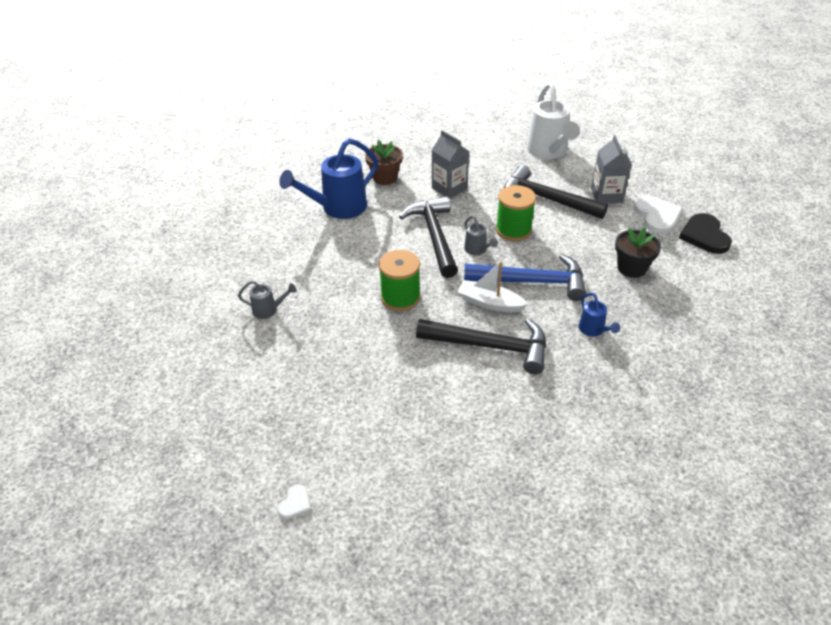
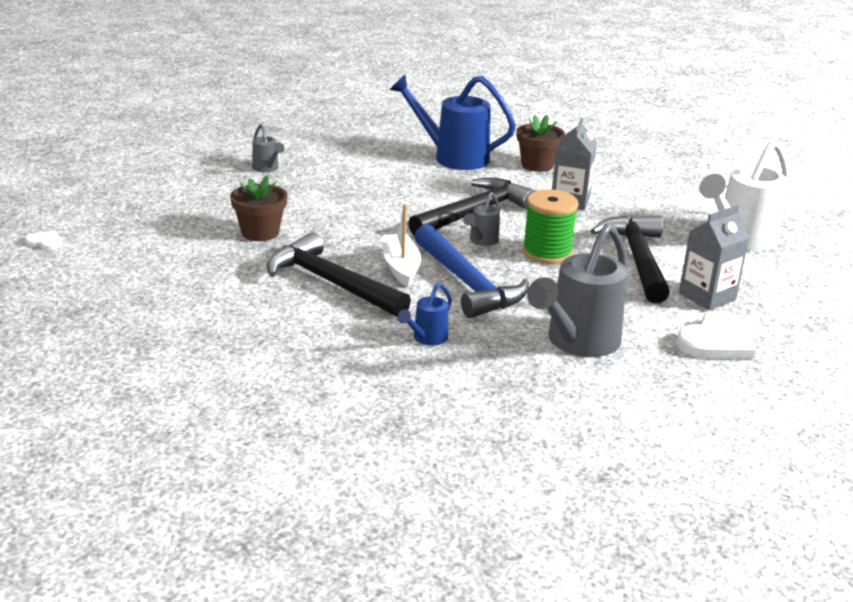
camera: 55 degrees right, 15 degrees down
white heart [277,484,311,519] -> white heart turned 150 degrees counterclockwise [25,231,61,250]
green spool [379,250,421,311] -> none
black hammer [416,319,546,374] -> black hammer turned 150 degrees clockwise [267,232,411,317]
black flower pot [615,227,661,278] -> grey watering can [527,223,627,357]
black heart [679,213,732,254] -> none
none -> brown flower pot [230,175,287,241]

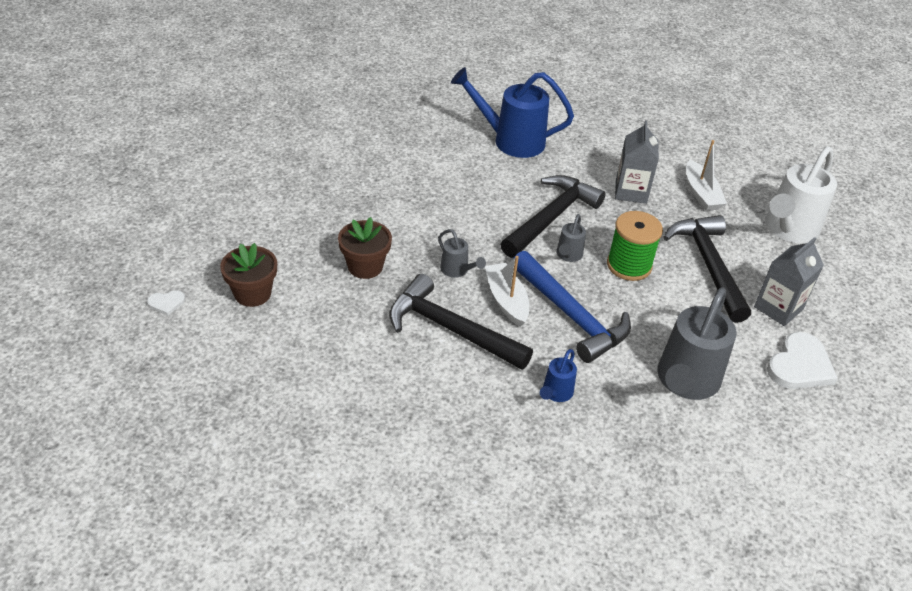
camera: 10 degrees left, 15 degrees up
white heart [25,231,61,250] -> white heart turned 150 degrees clockwise [147,290,185,316]
grey watering can [252,124,285,172] -> grey watering can moved to [438,229,486,278]
brown flower pot [517,115,565,172] -> brown flower pot moved to [220,243,277,307]
none -> white boat [686,140,727,211]

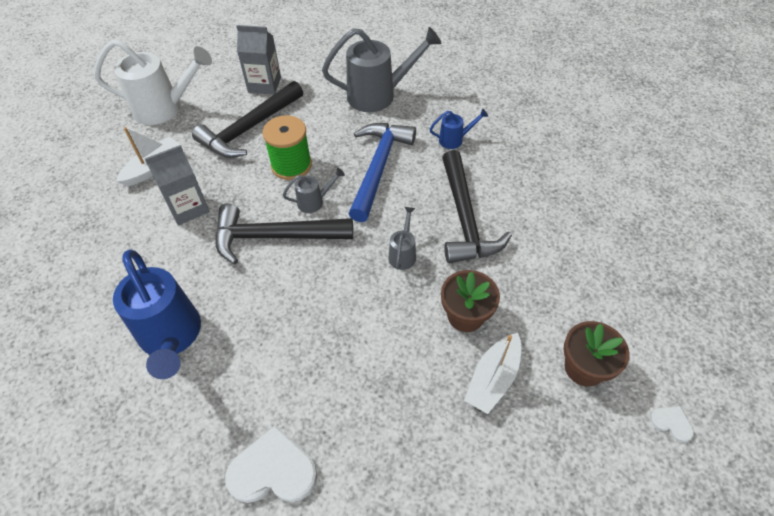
camera: 125 degrees left, 10 degrees up
white boat [485,256,529,327] -> white boat moved to [464,333,521,414]
white heart [767,332,838,389] -> white heart moved to [225,425,317,503]

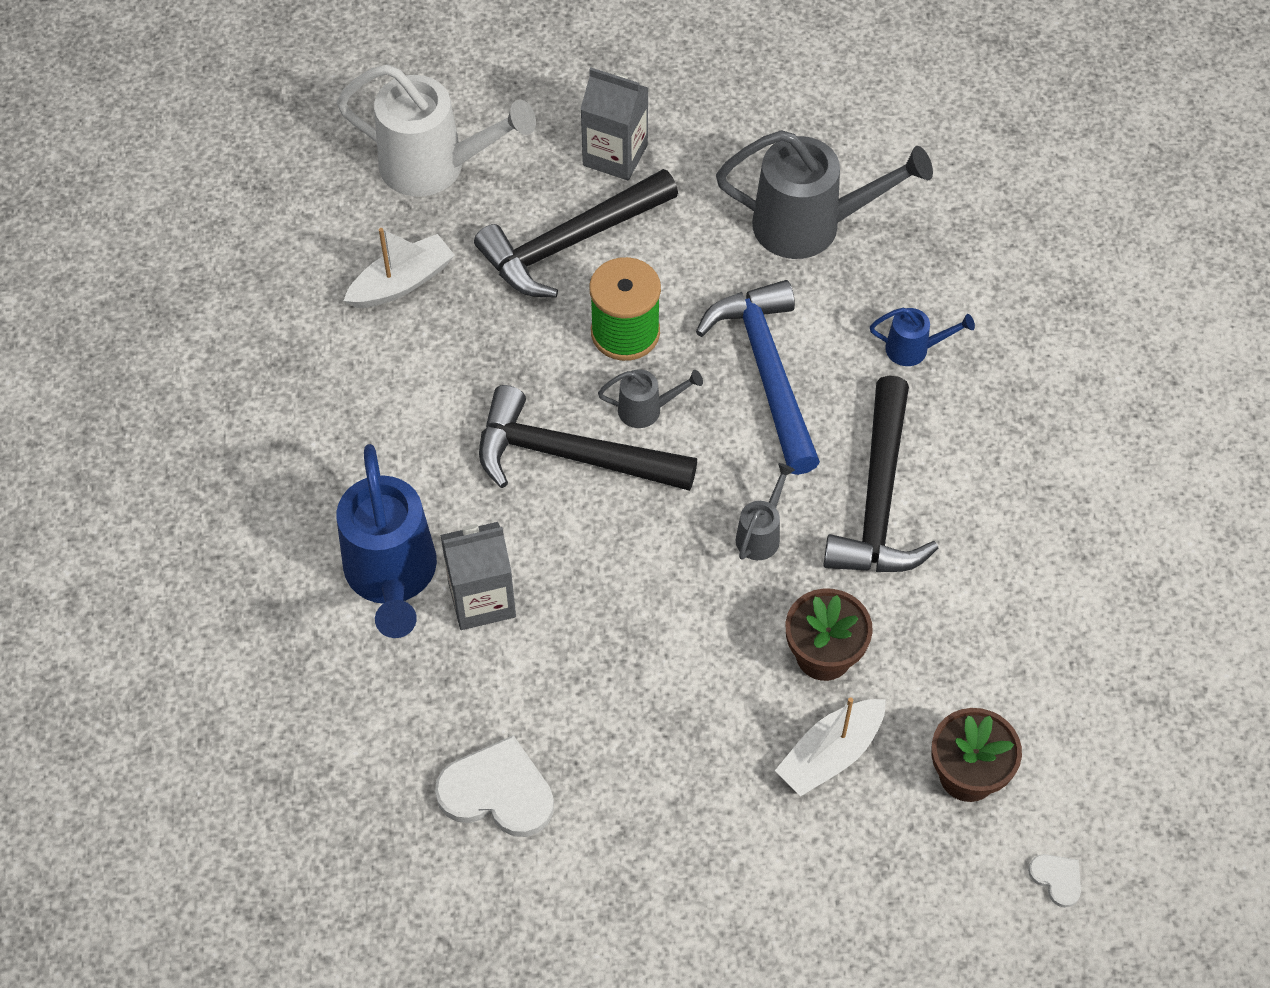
camera: 15 degrees right, 5 degrees up
grey carton [145,145,210,225] -> grey carton moved to [440,522,516,630]
blue hammer [348,123,416,222] -> blue hammer turned 45 degrees counterclockwise [696,280,820,475]

